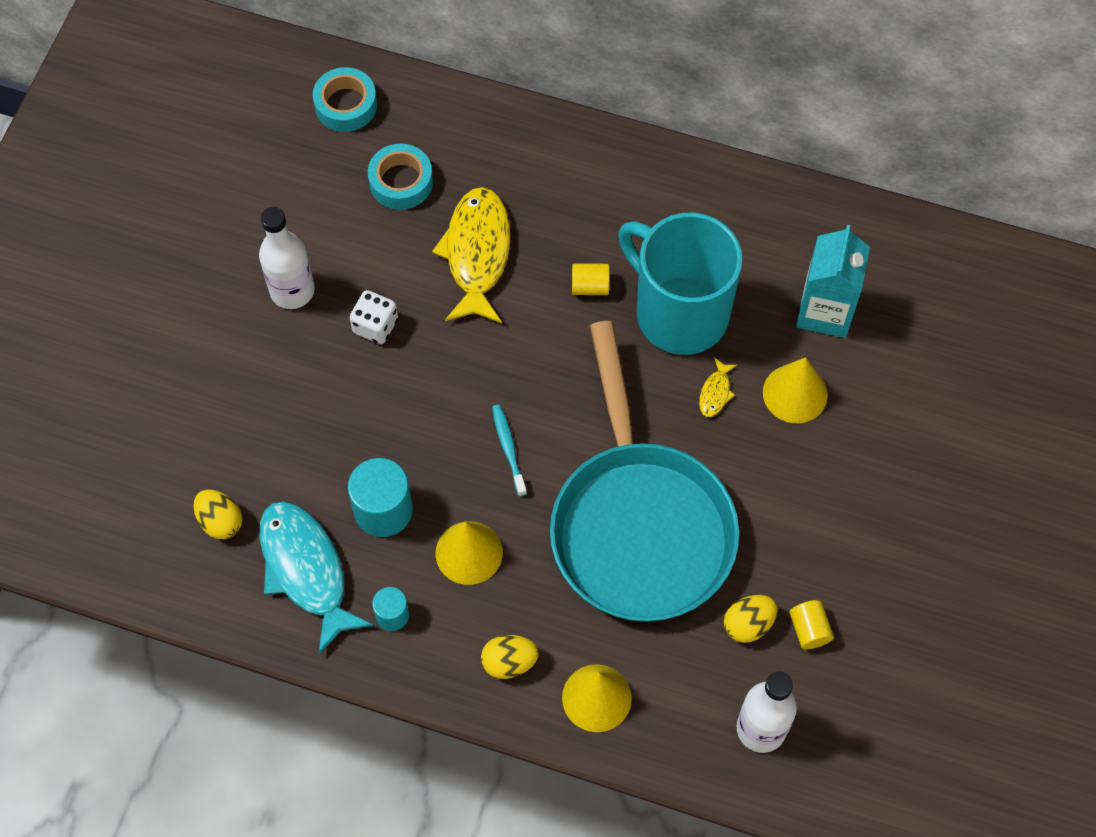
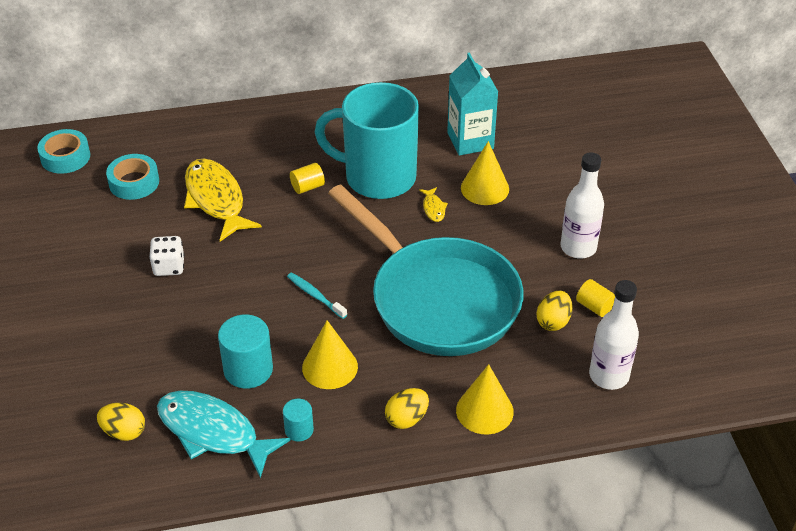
camera: 30 degrees left, 20 degrees down
white bottle [259,207,315,309] -> white bottle moved to [560,152,604,258]

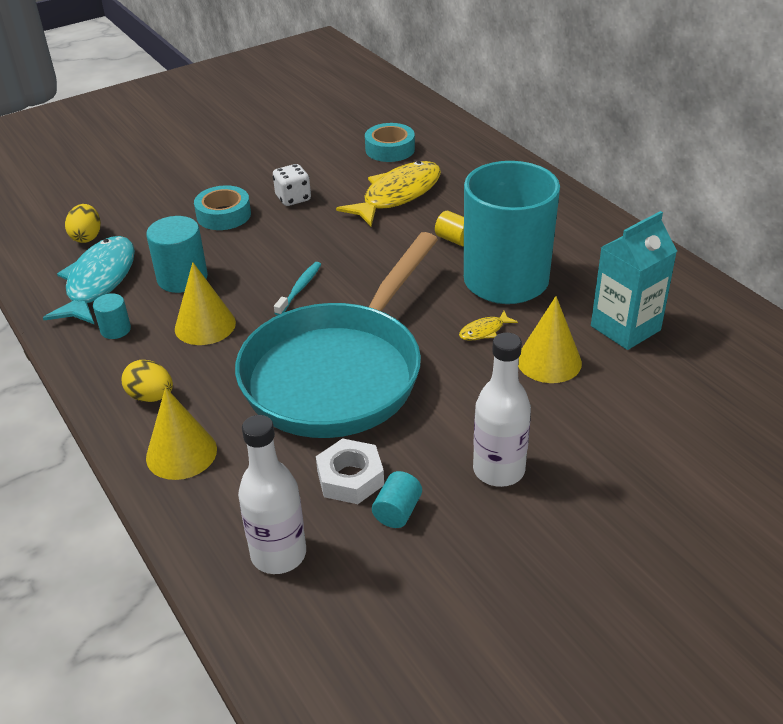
camera: 70 degrees right, 5 degrees down
turquoise tape [37,129,90,174] -> turquoise tape moved to [194,185,251,230]
yellow egg [536,291,572,331] -> white nut [316,438,384,504]
yellow cylinder [576,279,615,317] -> turquoise cylinder [372,471,422,528]

